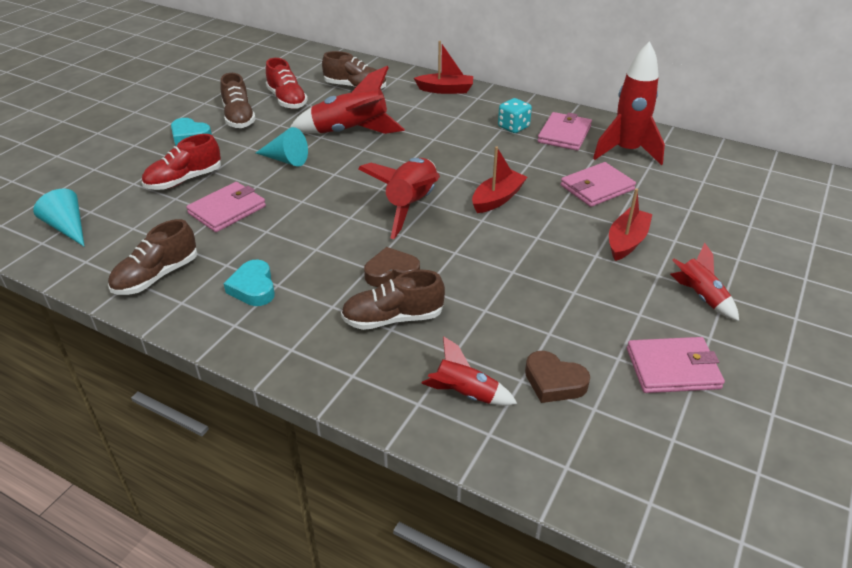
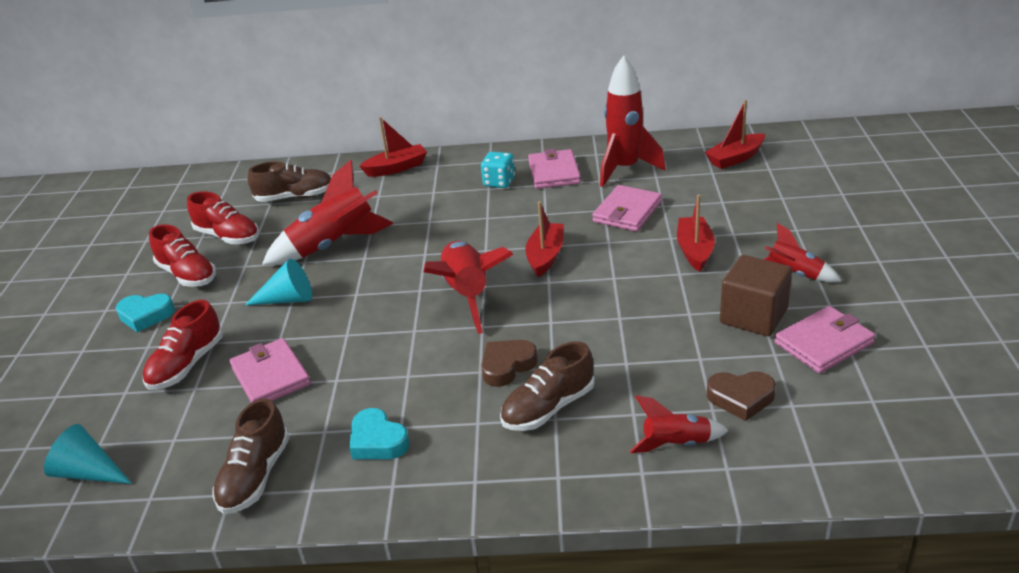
camera: 25 degrees left, 5 degrees down
pink wallet [186,182,266,232] -> pink wallet turned 45 degrees counterclockwise [229,338,311,403]
brown shoe [220,73,256,128] -> red shoe [149,224,216,287]
none -> red boat [705,100,765,169]
none -> brown cube [720,255,792,336]

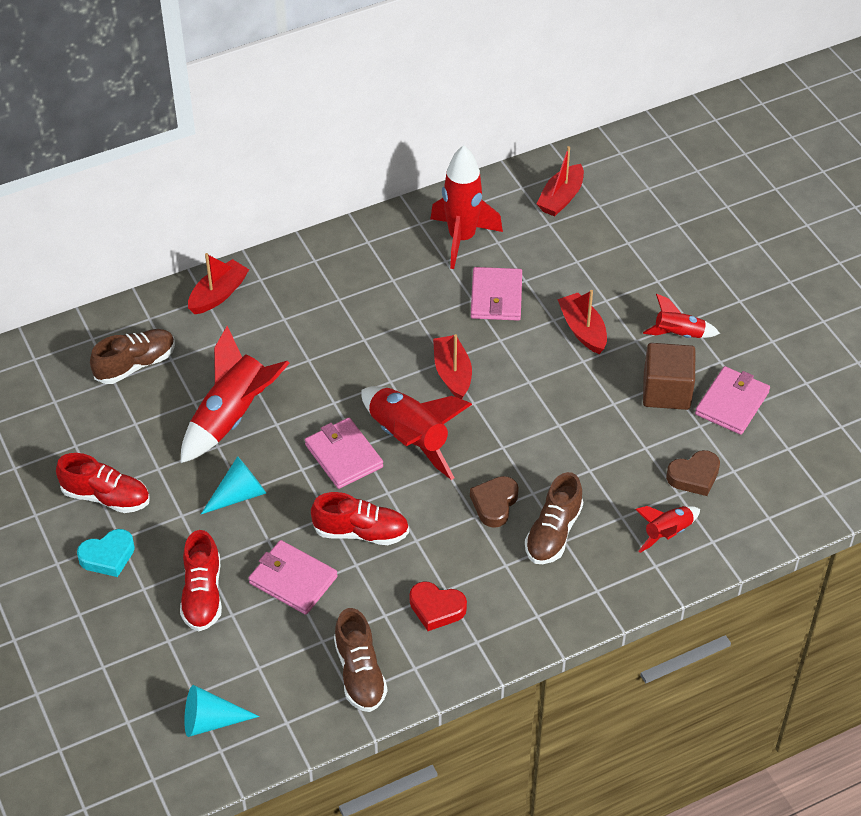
camera: 30 degrees left, 15 degrees up
red shoe [187,191,259,244] -> red shoe moved to [311,492,409,545]
turquoise heart [349,408,410,459] -> red heart [410,581,467,631]
turquoise dice [481,152,515,188] -> none
pink wallet [528,149,581,189] -> pink wallet moved to [305,418,383,489]

